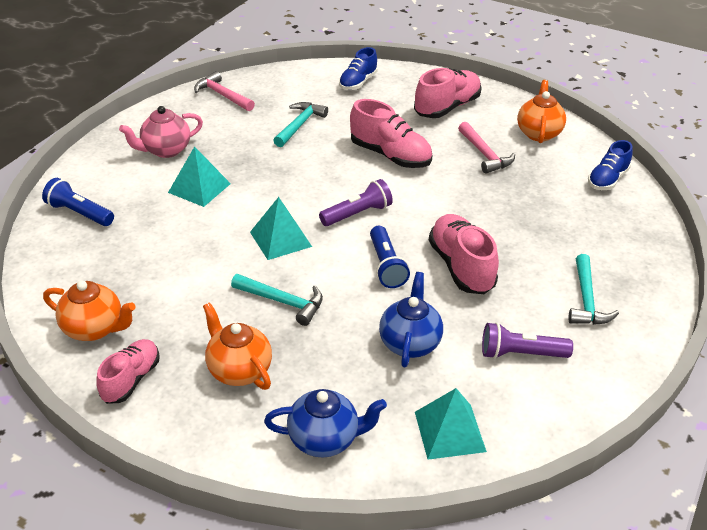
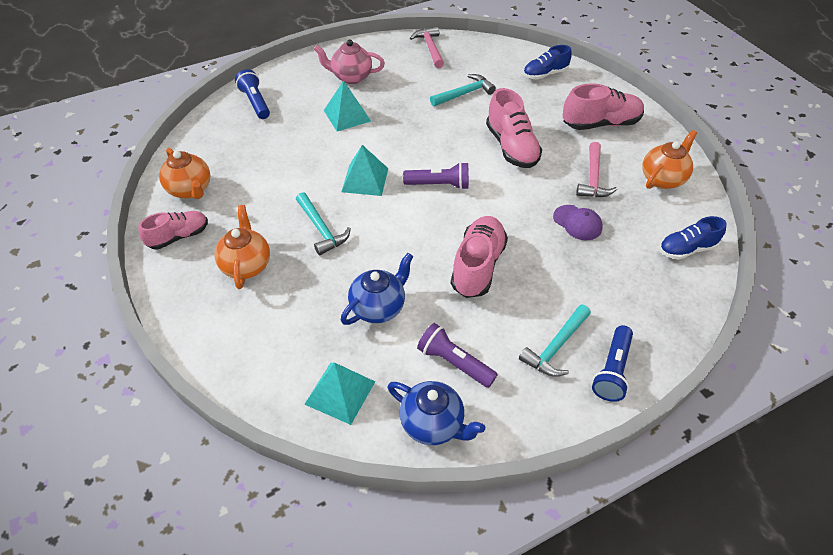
camera: 35 degrees right, 10 degrees up
blue teapot [264,389,387,457] -> blue teapot moved to [387,381,485,445]
blue flashlight [370,226,410,288] -> blue flashlight moved to [592,325,633,402]
none -> purple cap [553,205,603,240]

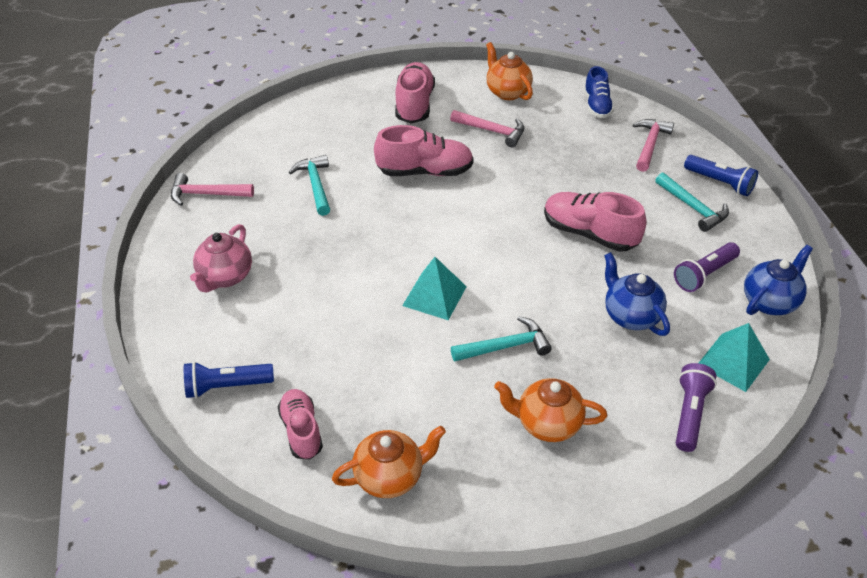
camera: 75 degrees left, 5 degrees down
pink shoe [139,211,208,249] -> pink shoe moved to [278,389,323,460]
turquoise pyramid [324,80,371,131] -> none
purple flashlight [403,162,469,190] -> purple flashlight moved to [676,363,717,452]
blue shoe [523,45,572,80] -> none
purple cap [553,205,603,240] -> none
none -> pink hammer [633,119,674,172]

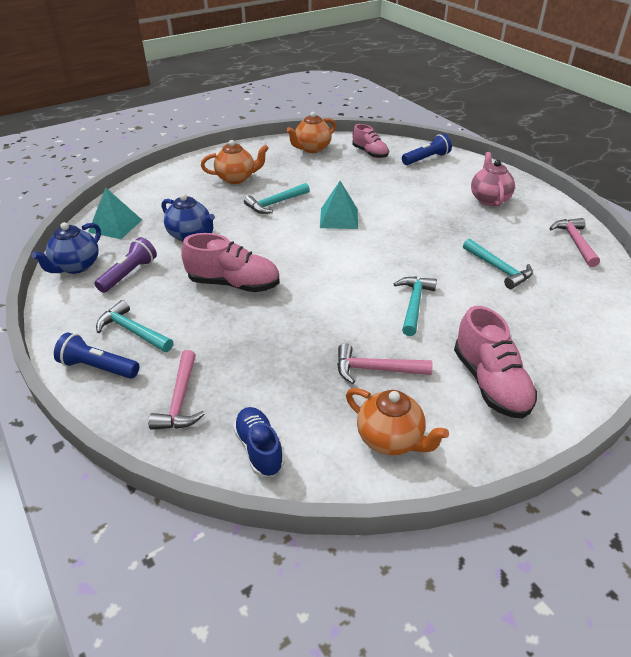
camera: 160 degrees right, 5 degrees down
pink hammer [171,173,254,206] -> pink hammer turned 75 degrees counterclockwise [549,218,600,267]
pink shoe [374,125,474,176] -> turquoise hammer [394,277,437,336]
purple flashlight [676,363,717,452] -> none

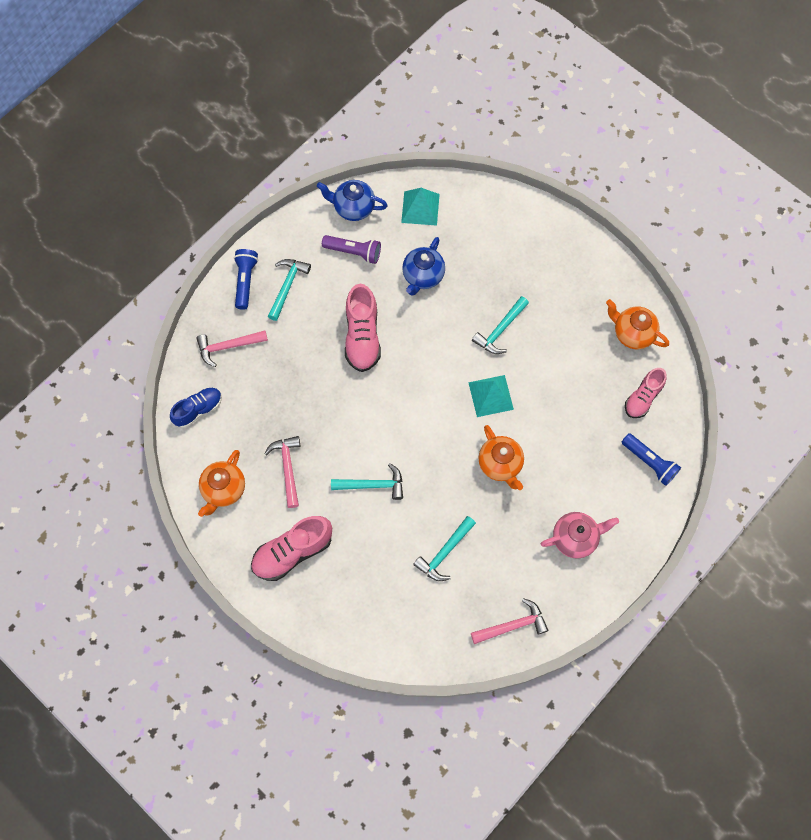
camera: 75 degrees right, 30 degrees up
orange teapot [201,140,269,184] -> orange teapot moved to [478,425,524,490]
turquoise hammer [244,183,310,214] -> turquoise hammer turned 90 degrees counterclockwise [472,296,529,354]

